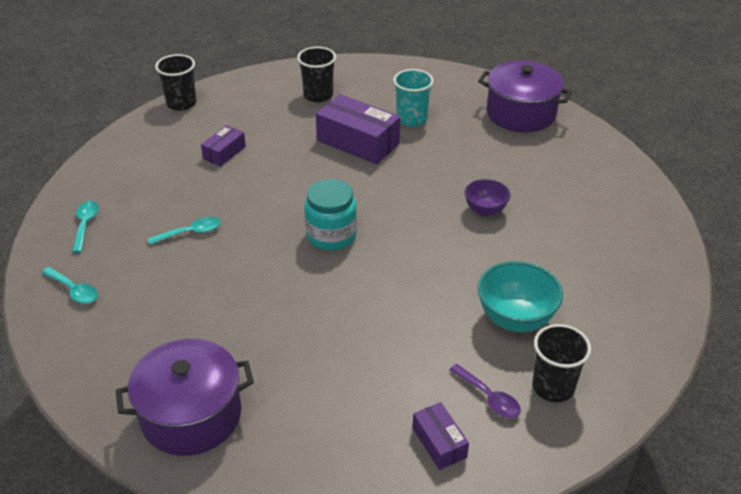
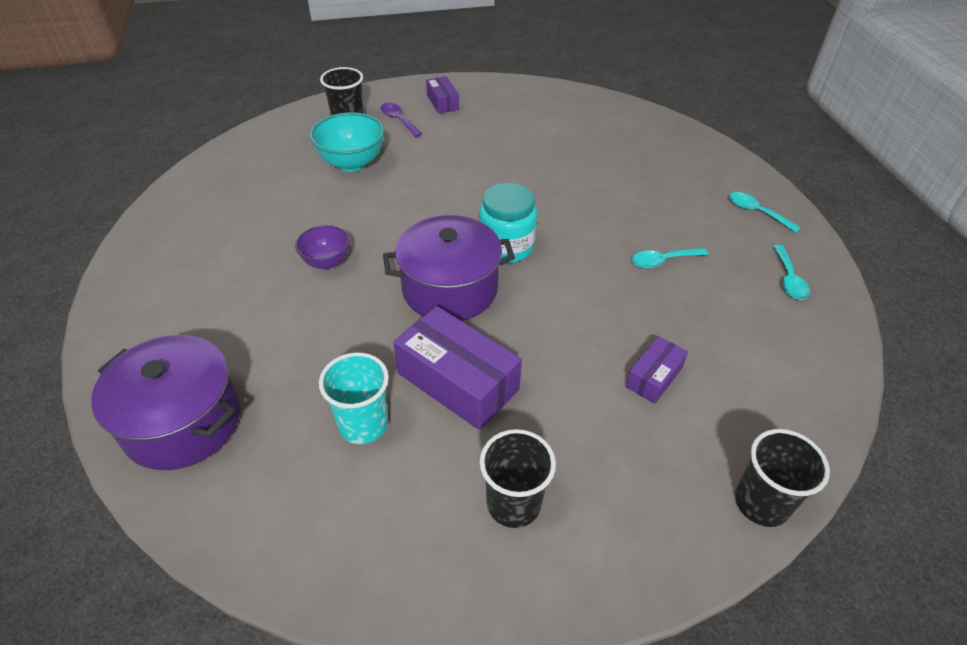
camera: 175 degrees left, 5 degrees up
purple pot [116,339,254,456] -> purple pot moved to [383,215,515,321]

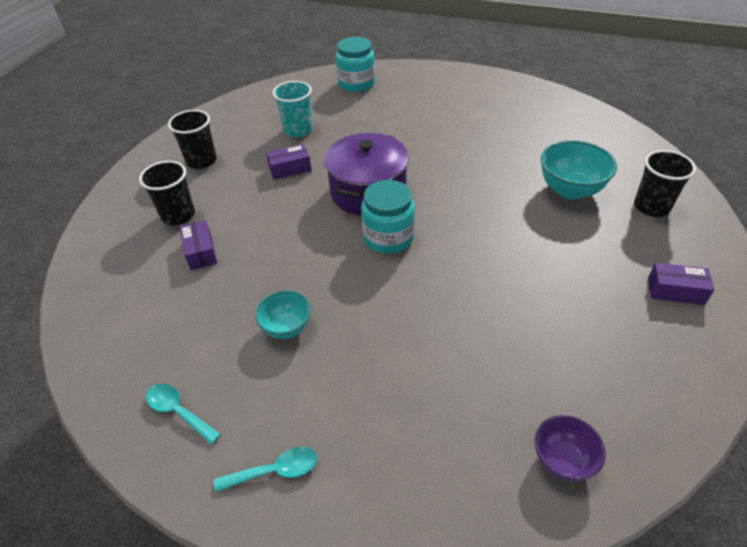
camera: 125 degrees right, 0 degrees up
purple pot [91,335,240,470] -> turquoise jar [336,37,375,92]
purple bowl [295,225,350,269] -> purple bowl moved to [534,415,606,482]
purple spoon [380,103,422,137] -> none
purple box [393,306,522,430] -> purple box [266,144,312,180], size x0.54
turquoise spoon [632,248,708,269] -> turquoise bowl [255,290,311,339]
black cup [735,429,830,527] -> black cup moved to [139,161,195,225]

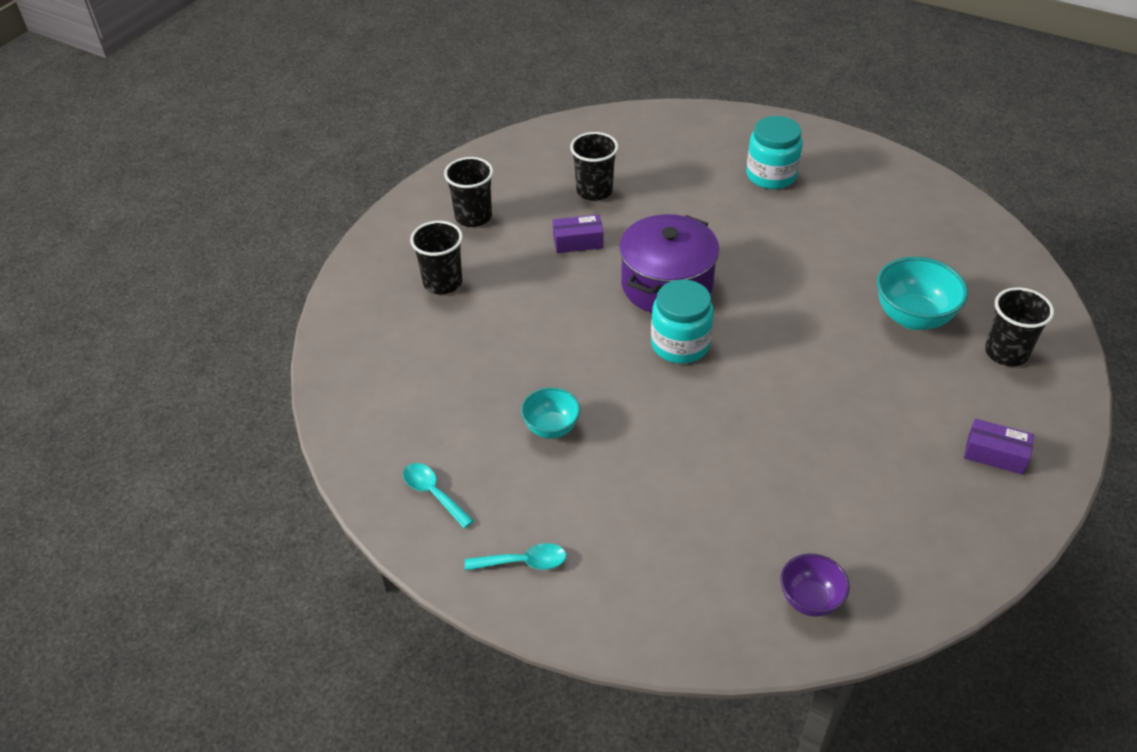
camera: 10 degrees right, 0 degrees up
purple box [180,220,217,270] -> none
turquoise cup [273,81,312,138] -> black cup [570,132,618,201]
turquoise jar [336,37,375,92] -> turquoise jar moved to [746,116,803,189]

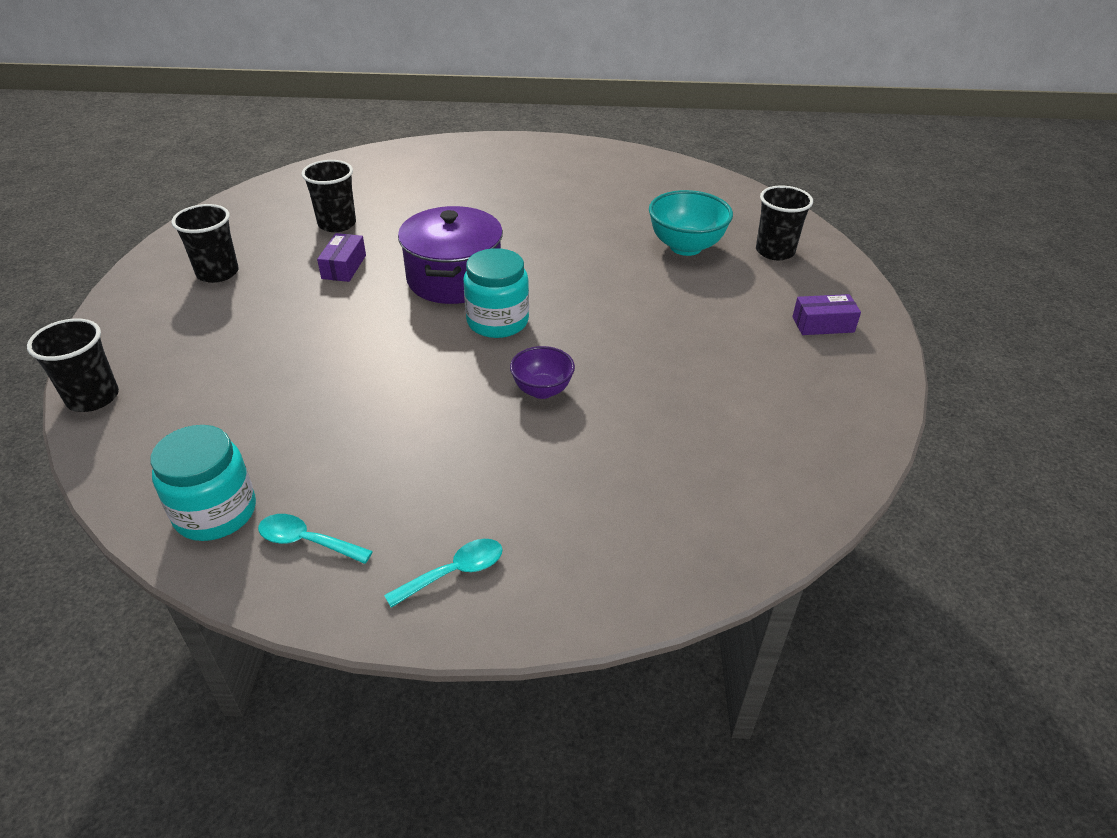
camera: 30 degrees left, 5 degrees down
black cup [410,221,463,294] -> black cup moved to [27,318,119,412]
turquoise bowl [521,387,580,439] -> none
purple box [553,214,604,253] -> purple box turned 45 degrees counterclockwise [317,233,366,282]
turquoise jar [746,116,803,189] -> turquoise jar moved to [150,425,256,541]
purple bowl [780,554,850,617] -> purple bowl moved to [510,346,575,399]

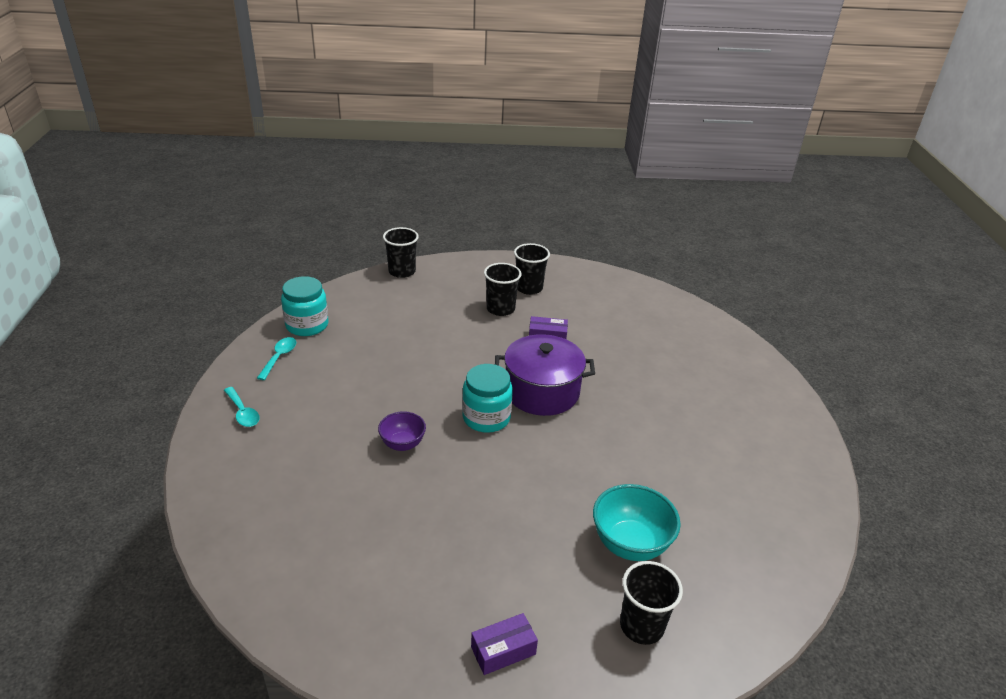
camera: 85 degrees right, 5 degrees down
black cup [301,160,356,232] -> black cup moved to [484,263,522,316]
purple box [792,294,861,335] -> purple box turned 75 degrees clockwise [471,613,538,675]

